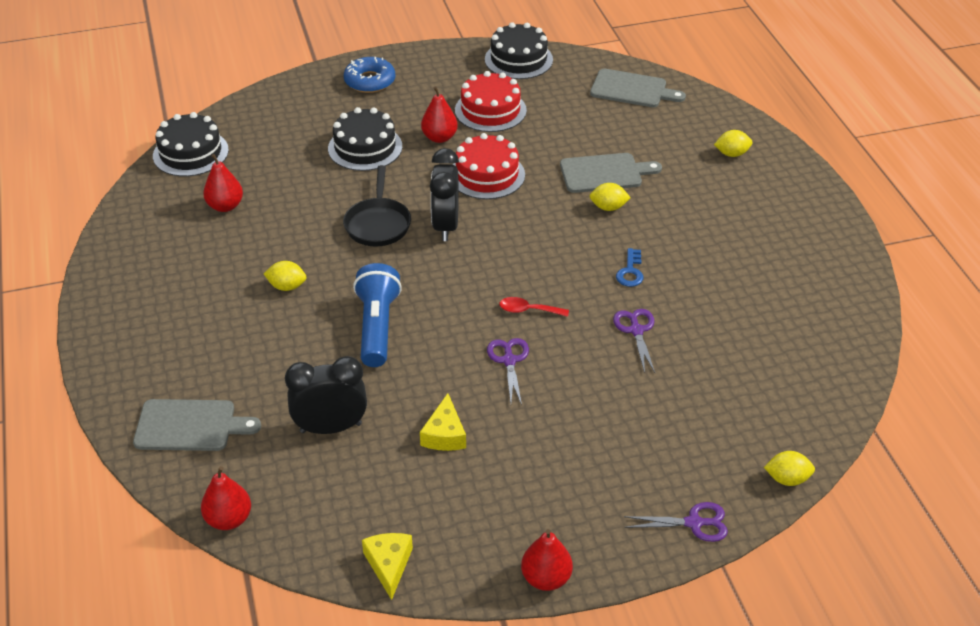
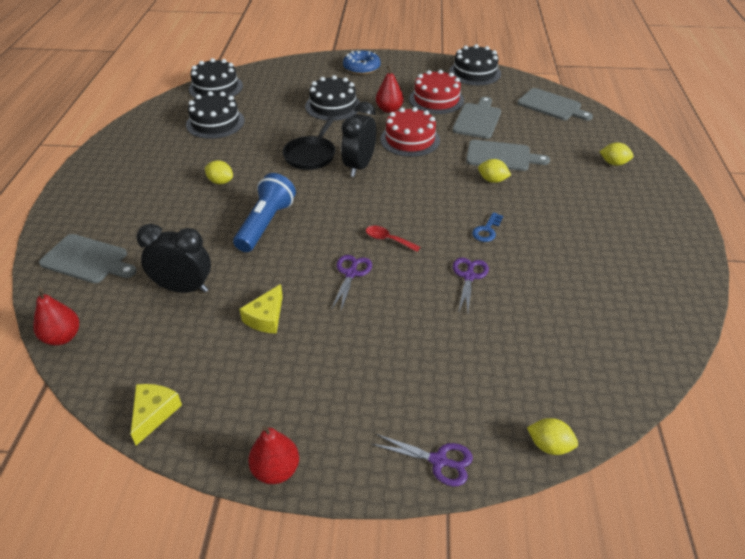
camera: 20 degrees right, 0 degrees up
red pear [203,154,243,212] -> black cake [186,91,245,139]
none -> grey cutting board [452,97,501,139]

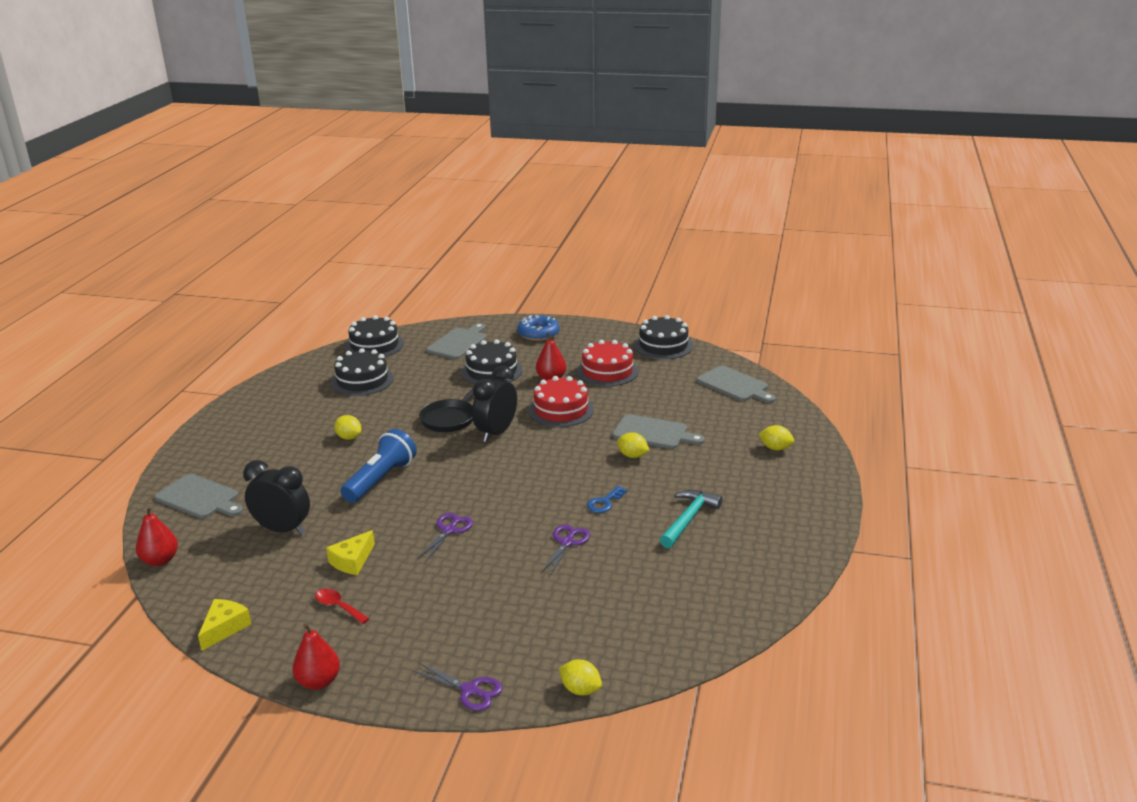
camera: 10 degrees right, 15 degrees down
red spoon [366,226,420,252] -> red spoon moved to [315,588,369,624]
grey cutting board [452,97,501,139] -> grey cutting board moved to [426,323,487,359]
none -> turquoise hammer [660,490,722,548]

